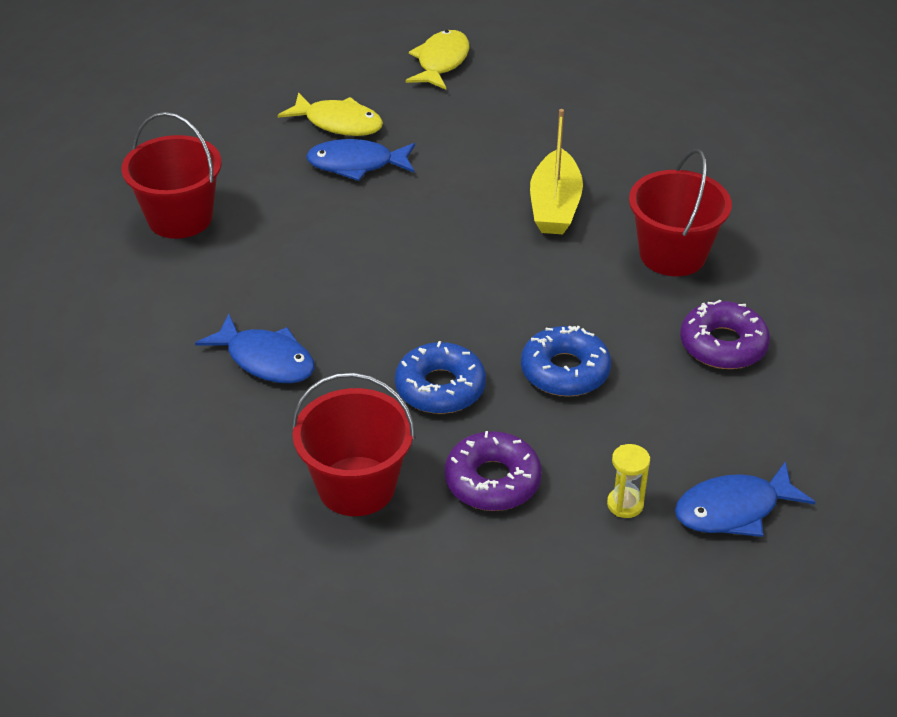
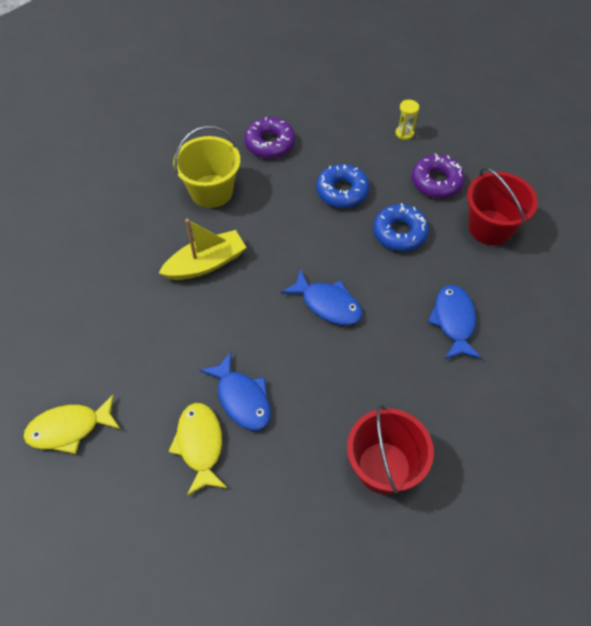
camera: 125 degrees left, 15 degrees up
red bucket [629,149,732,276] -> yellow bucket [173,126,240,208]
blue fish [675,461,815,537] -> blue fish moved to [281,269,363,325]

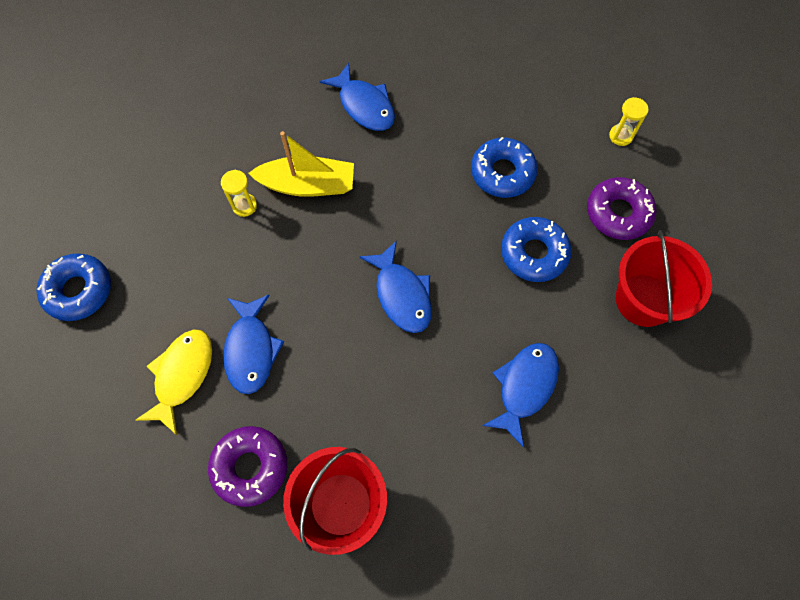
camera: 30 degrees right, 10 degrees up
yellow fish [24,394,120,454] -> blue donut [36,253,111,321]
yellow bucket [173,126,240,208] -> blue fish [320,63,395,131]
purple donut [244,117,295,158] -> purple donut moved to [208,426,287,507]
none -> yellow hourglass [221,170,257,217]

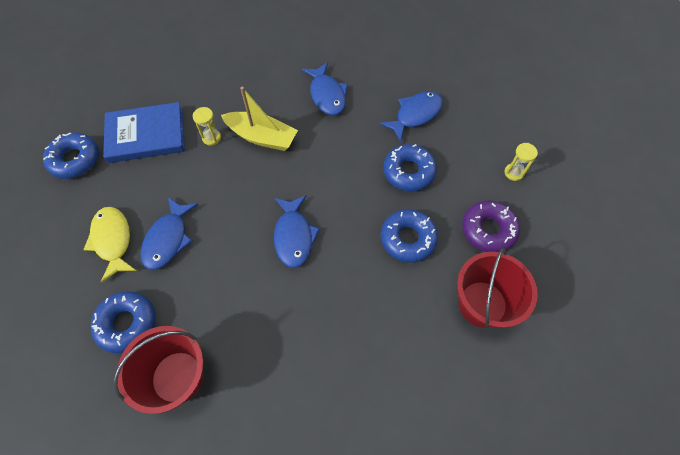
camera: 20 degrees right, 5 degrees down
yellow fish [136,329,212,435] -> yellow fish turned 60 degrees counterclockwise [83,207,137,283]
purple donut [208,426,287,507] -> blue donut [90,291,155,353]
blue fish [482,343,559,448] -> blue fish moved to [379,91,443,142]
none -> blue book [103,102,185,163]

